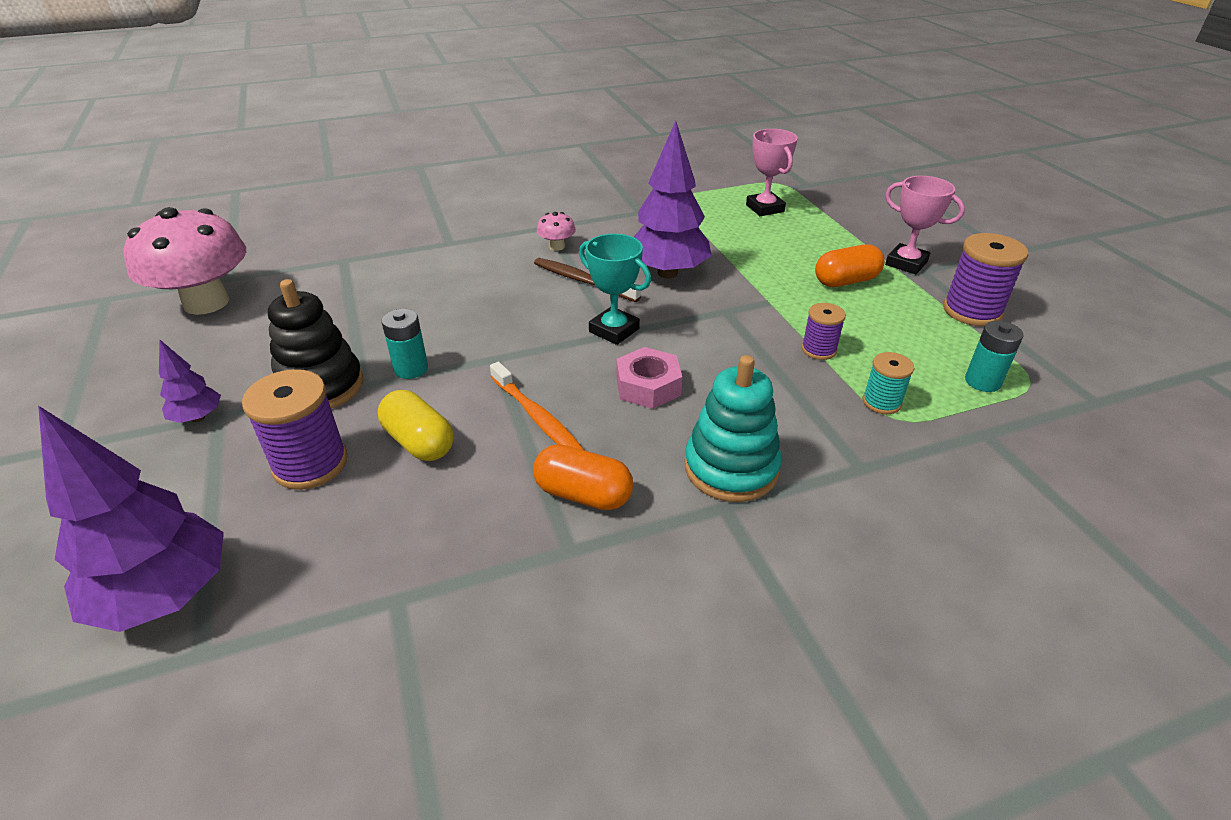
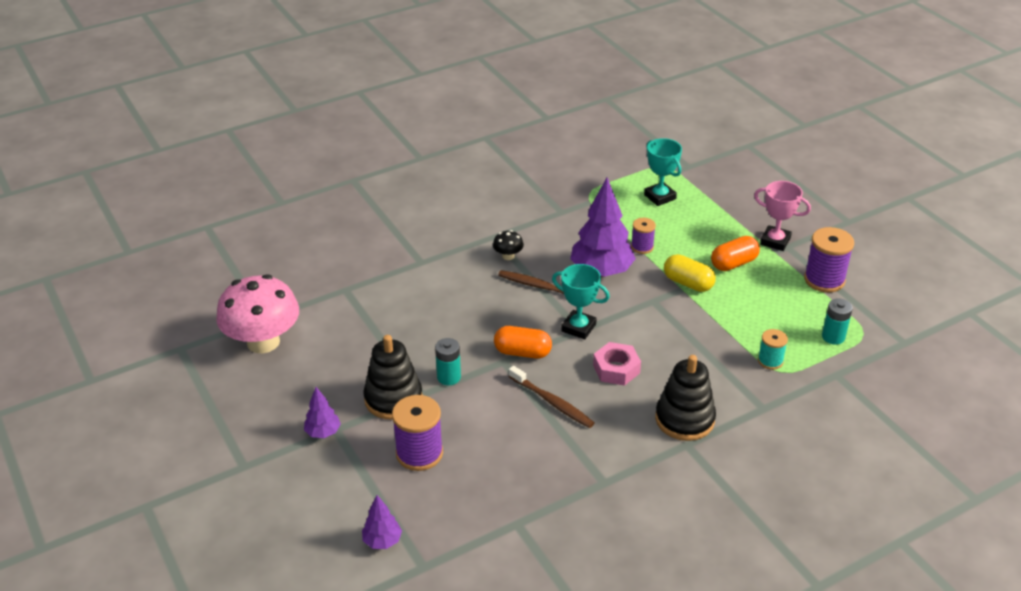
camera: 10 degrees left, 0 degrees up
purple tree [38,406,224,632] -> purple tree [362,495,402,549], size x0.49
yellow capsule [378,390,454,461] -> yellow capsule moved to [664,254,716,292]
orange toothbrush [490,362,584,450] -> brown toothbrush [508,366,594,428]
orange capsule [533,444,633,510] -> orange capsule moved to [494,326,552,359]
pink mushroom [537,212,576,251] -> black mushroom [493,230,524,260]
turquoise stacking toy [685,355,782,502] -> black stacking toy [655,355,716,441]
pink trophy [746,129,797,216] -> turquoise trophy [644,138,682,206]
purple spool [801,303,846,360] -> purple spool moved to [631,218,656,254]

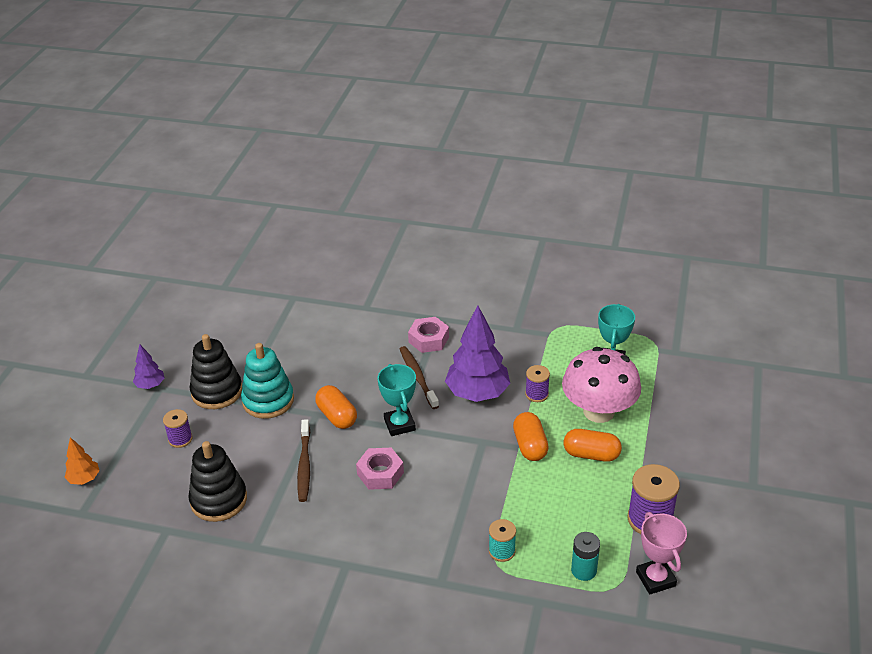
camera: 45 degrees right, 0 degrees up
pink mushroom [216,274,299,353] -> pink mushroom moved to [562,347,641,423]
purple tree [362,495,402,549] -> orange tree [64,438,100,485]
purple spool [392,395,443,471] -> purple spool [163,409,193,448], size x0.58
turquoise battery [435,338,461,385] -> turquoise stacking toy [241,343,294,419]
black mushroom [493,230,524,260] -> pink nut [408,317,449,353]
black stacking toy [655,355,716,441] -> black stacking toy moved to [188,441,247,522]
yellow capsule [664,254,716,292] -> orange capsule [513,412,549,461]
pink trophy [754,181,811,251] -> pink trophy moved to [636,512,687,594]

